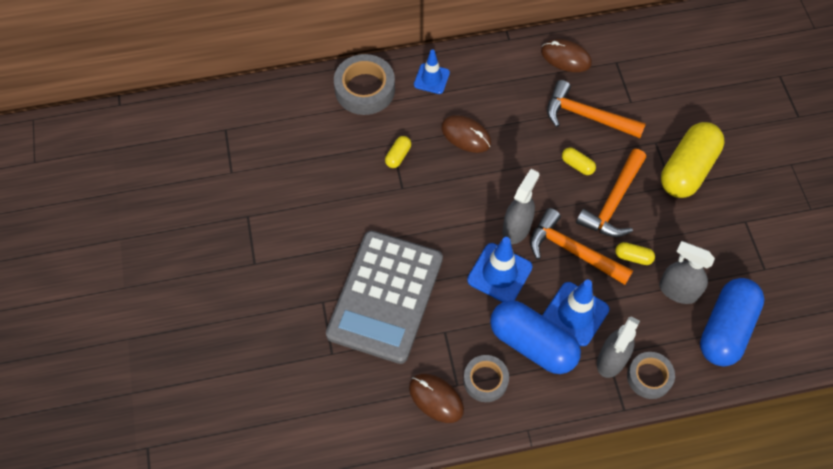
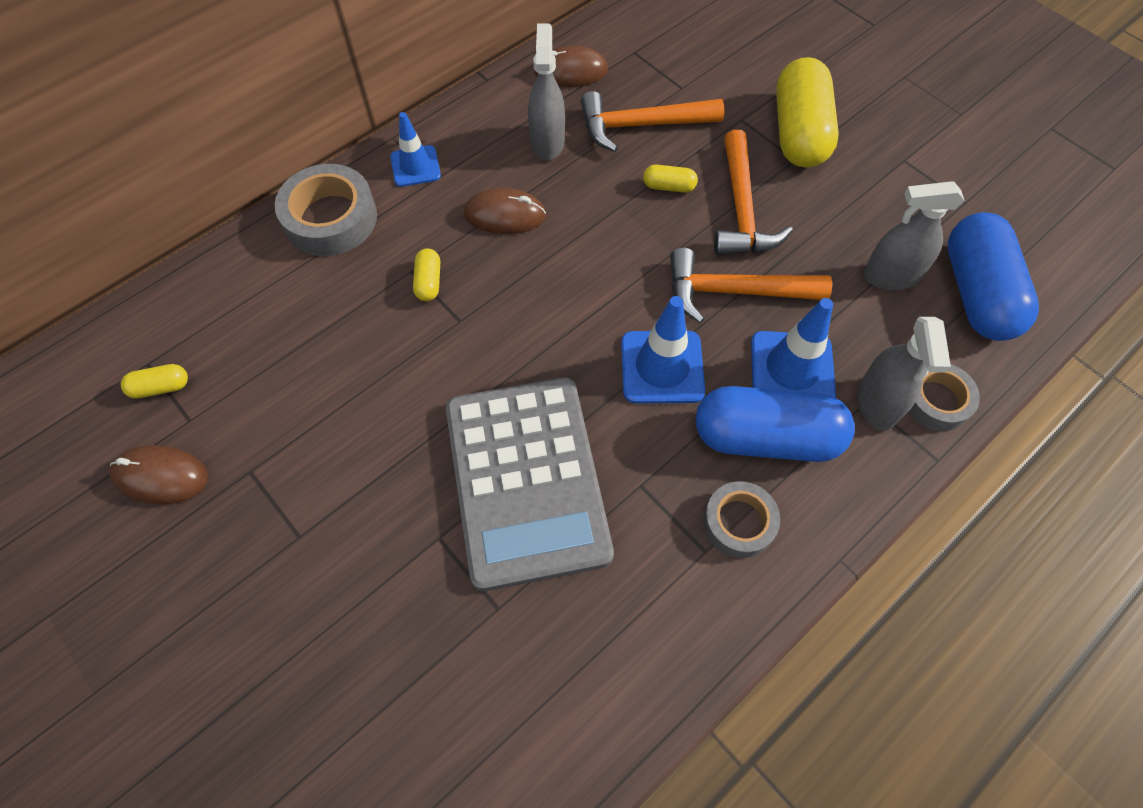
camera: 30 degrees left, 0 degrees up
brown mouse [409,374,464,423] -> brown mouse moved to [109,445,208,505]
grey spray bottle [502,169,539,244] -> grey spray bottle moved to [528,23,565,160]
yellow capsule [615,242,655,265] -> yellow capsule moved to [121,364,188,399]

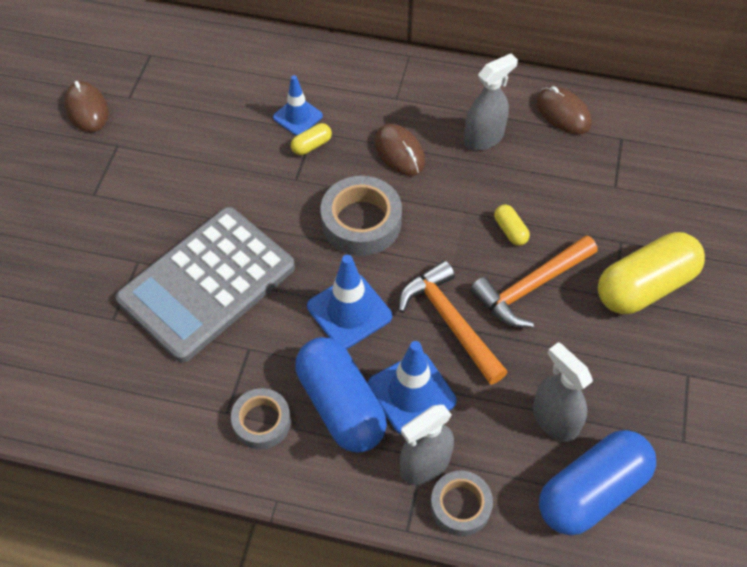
camera: 55 degrees right, 5 degrees down
yellow capsule [121,364,188,399] -> none
grey tape [275,164,377,256] -> grey tape moved to [321,176,402,256]
blue traffic cone [390,112,441,187] -> blue traffic cone moved to [273,75,323,136]
orange hammer [581,91,724,152] -> none

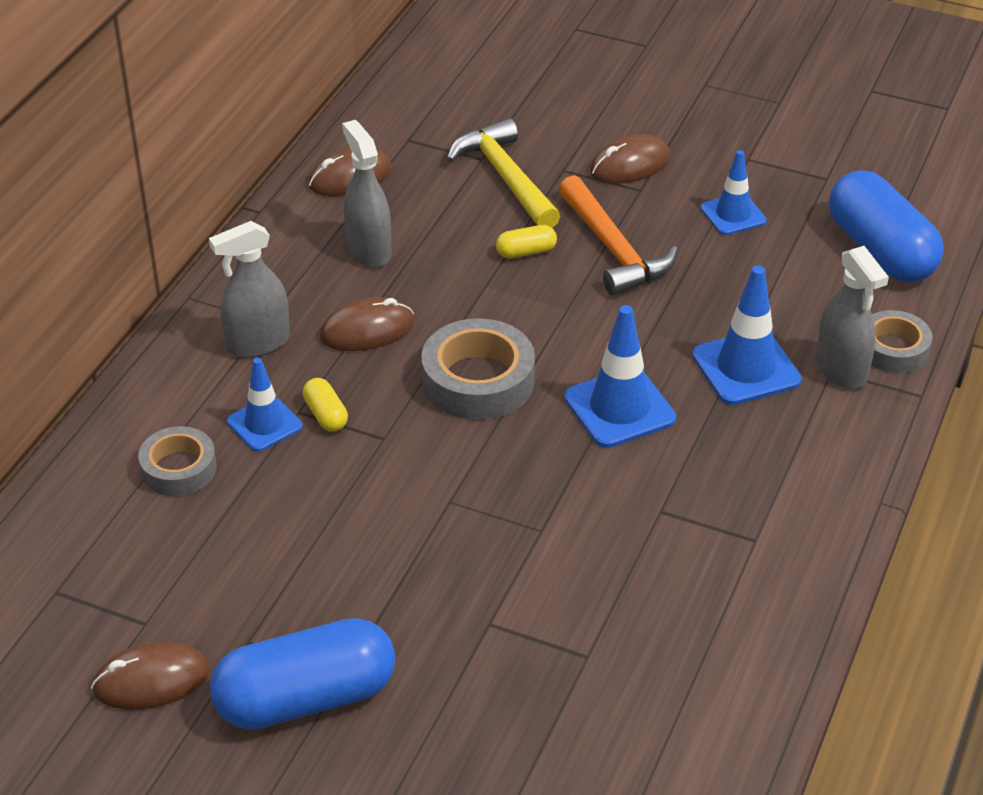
camera: 80 degrees left, 15 degrees down
grey calculator [116,207,295,363] -> none
grey tape [231,388,291,449] -> grey tape moved to [138,426,217,496]
blue capsule [295,337,387,453] -> blue capsule moved to [210,618,395,730]
orange hammer [398,260,507,385] -> none
grey spray bottle [533,342,593,442] -> grey spray bottle moved to [209,221,290,358]
yellow capsule [598,232,705,314] -> brown mouse [590,134,670,184]
none -> yellow hammer [447,118,560,228]
none -> blue traffic cone [701,150,767,235]

